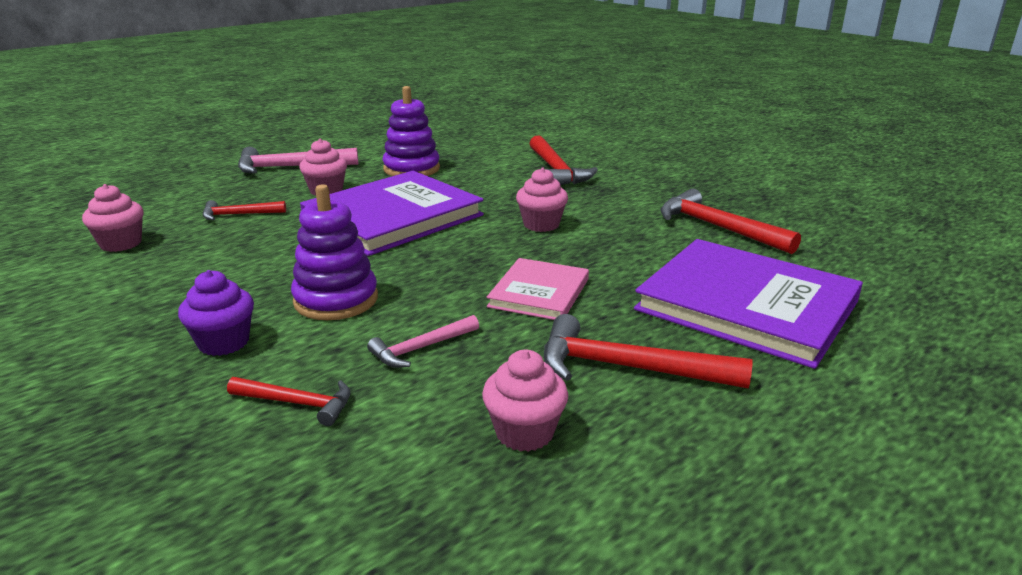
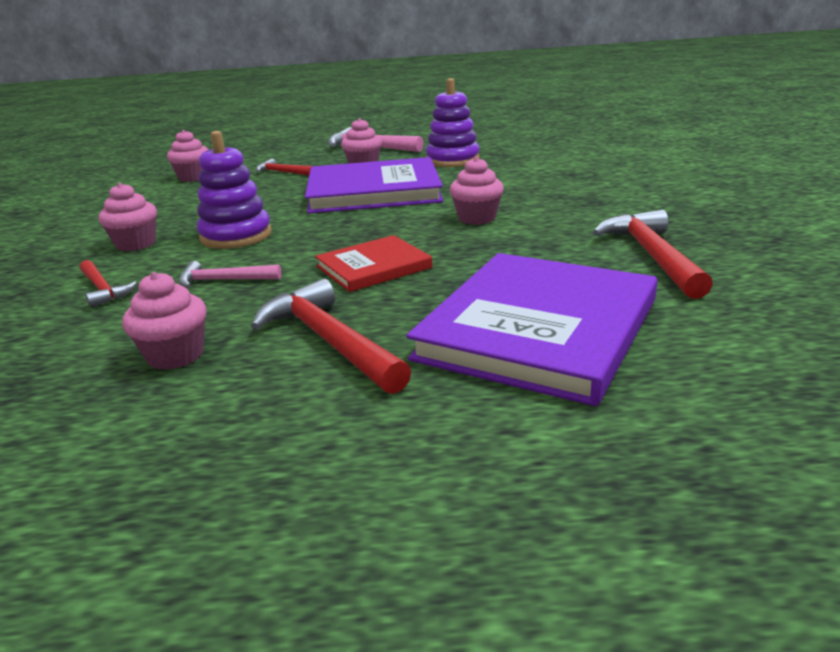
camera: 40 degrees right, 0 degrees up
purple cupcake [178,270,254,356] -> pink cupcake [99,183,157,251]
pink book [487,258,589,320] -> red book [315,235,432,292]
red hammer [530,135,598,185] -> none
purple book [634,239,863,369] -> purple book turned 45 degrees clockwise [406,253,658,406]

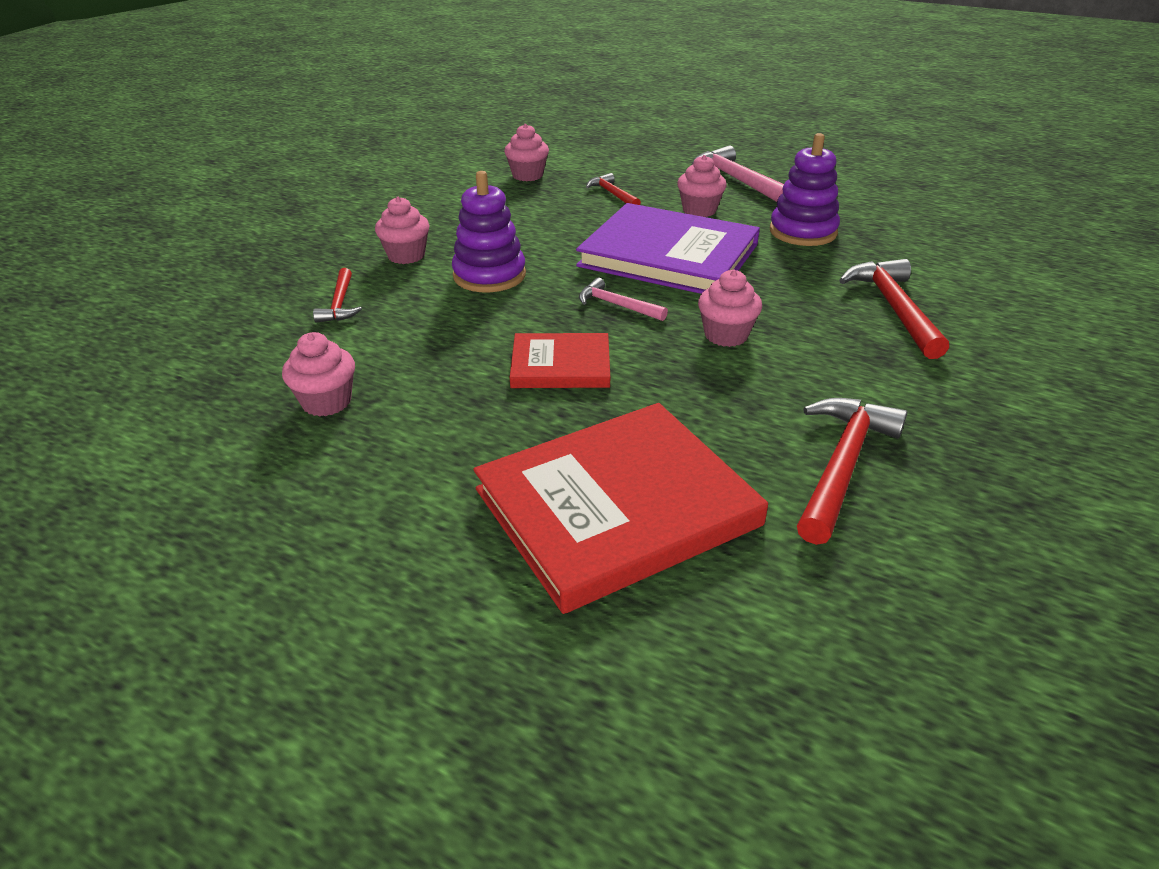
camera: 30 degrees right, 10 degrees up
pink hammer [179,261,281,288] -> pink hammer moved to [579,278,668,321]
red hammer [251,279,411,394] -> red hammer moved to [839,259,949,359]
purple book [406,253,658,406] -> red book [473,403,768,614]

